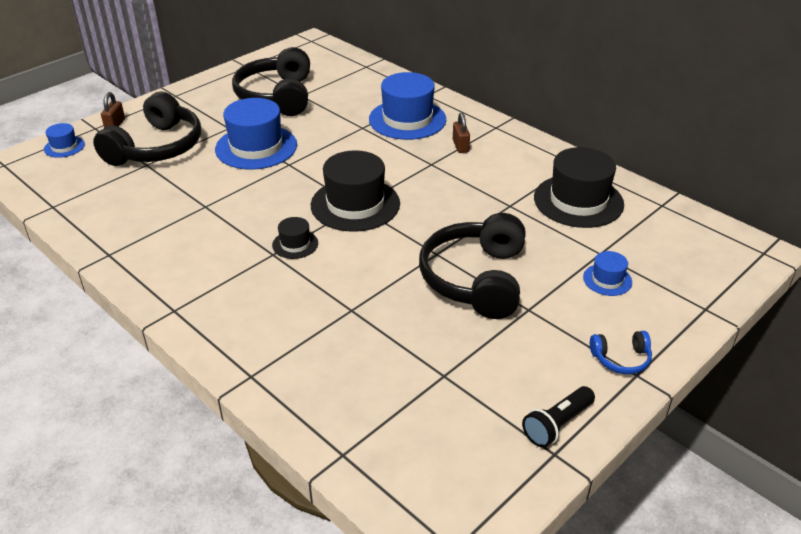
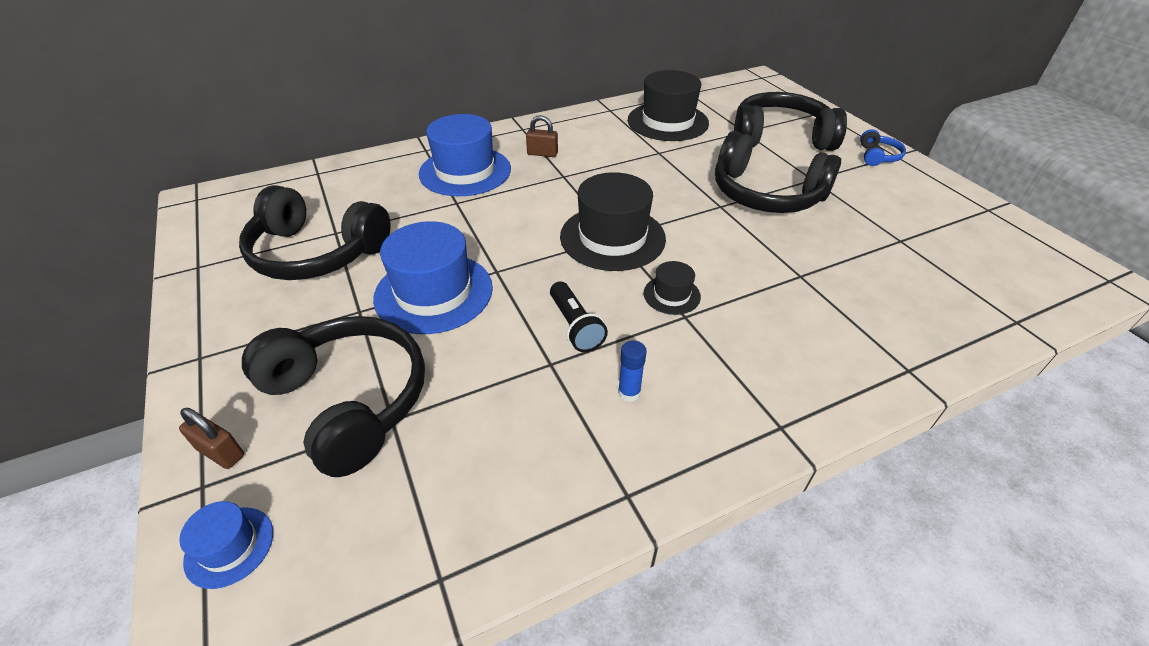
camera: 70 degrees left, 5 degrees up
black flashlight [522,386,595,448] -> black flashlight moved to [550,281,608,352]
blue hat [583,251,632,296] -> black headphones [734,92,847,151]
none -> blue glue stick [618,340,647,402]

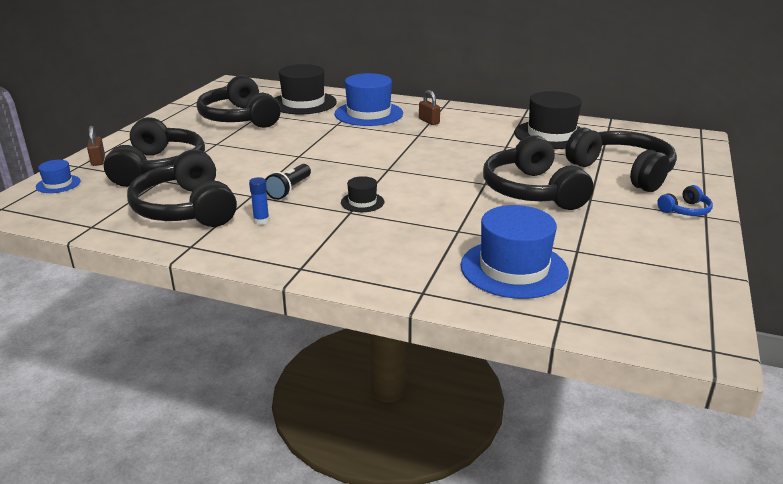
camera: 45 degrees right, 15 degrees down
blue hat [373,221,493,334] -> blue hat moved to [461,205,569,299]
black hat [560,172,666,271] -> black hat moved to [275,64,337,114]
none -> black headphones [127,150,237,227]

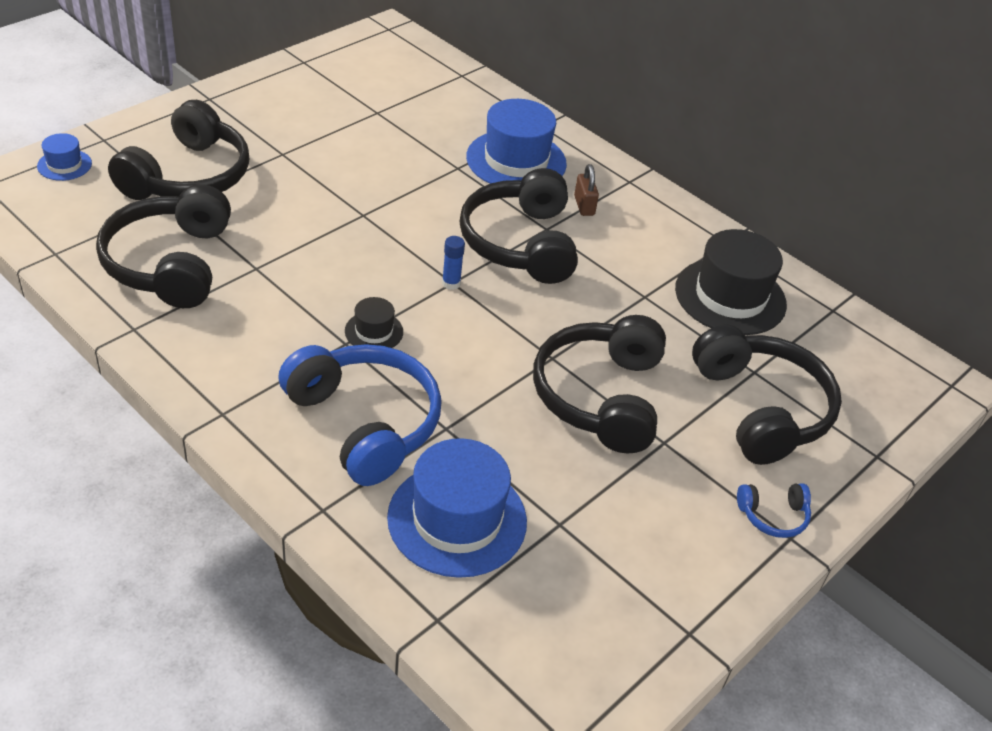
camera: 20 degrees right, 15 degrees up
brown padlock [87,126,105,166] -> none
black headphones [196,75,281,128] -> black headphones moved to [460,168,578,284]
blue glue stick [249,177,269,225] -> blue glue stick moved to [442,236,465,290]
black flashlight [265,164,311,200] -> none
black hat [275,64,337,114] -> none
none -> blue headphones [278,344,442,486]

